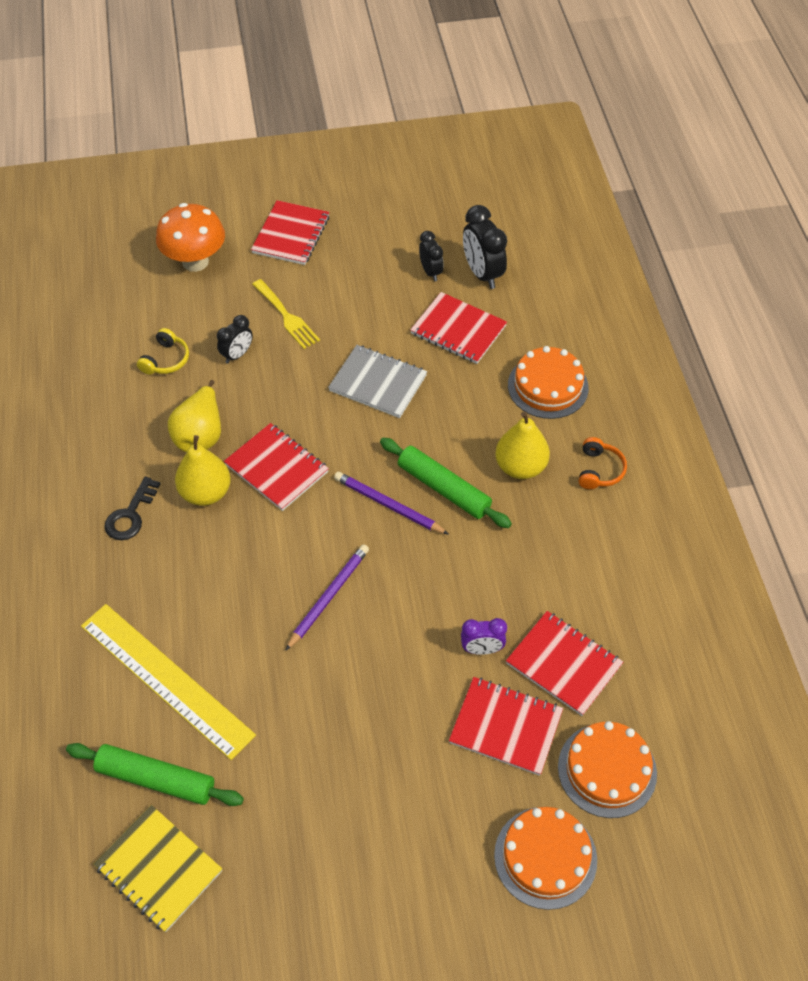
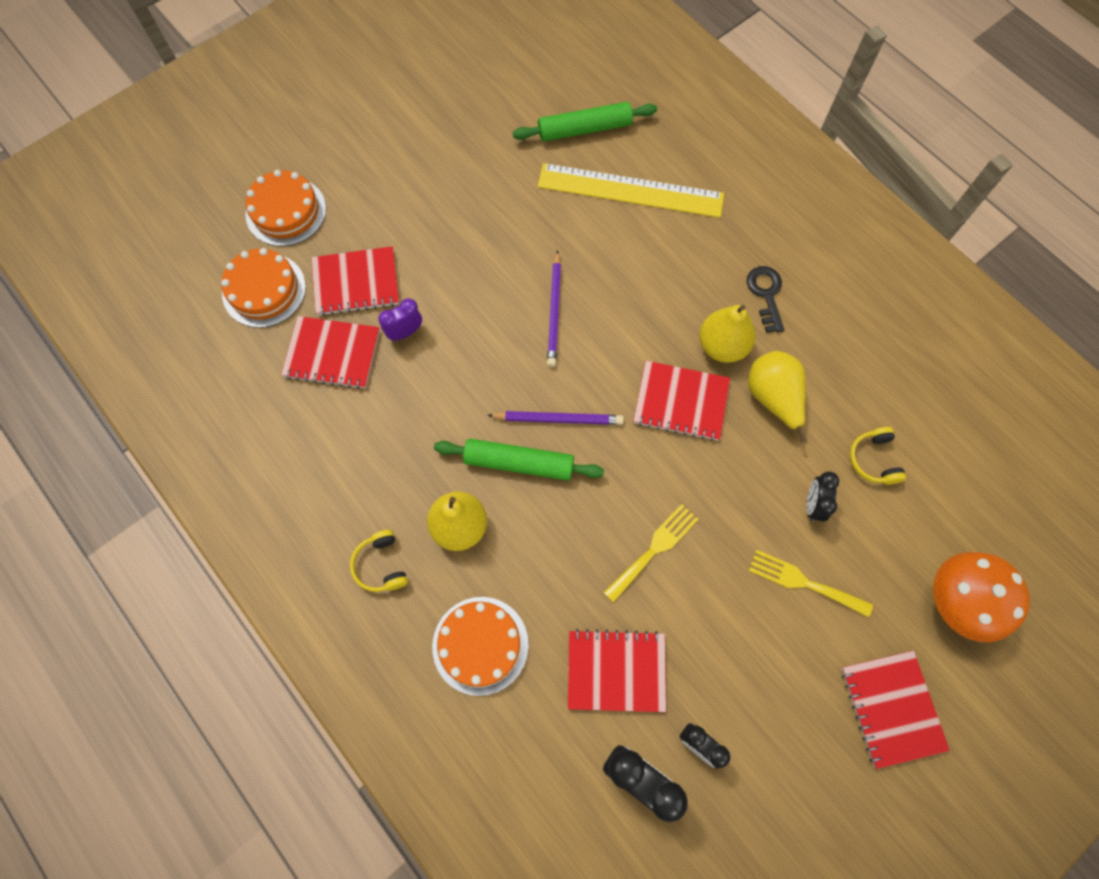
camera: 150 degrees right, 15 degrees up
yellow notebook [94,805,222,932] -> none
grey notebook [328,345,427,418] -> yellow fork [603,504,699,603]
orange headphones [579,437,627,489] -> yellow headphones [350,530,408,592]

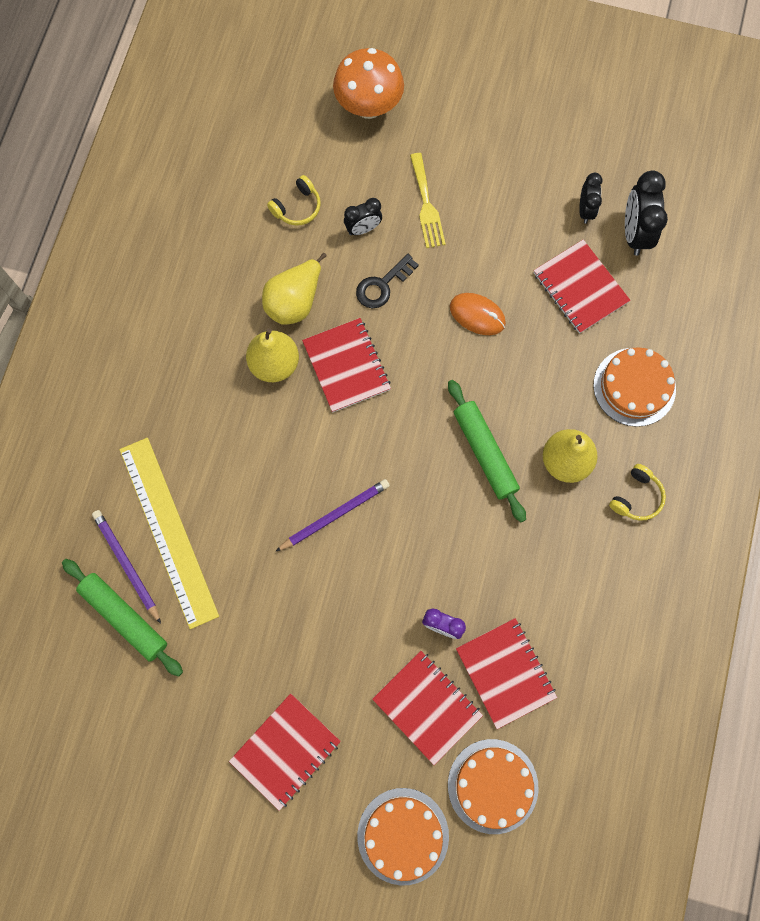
camera: 125 degrees left, 5 degrees up
purple pencil [487,411,624,425] -> purple pencil moved to [92,510,161,624]
yellow fork [603,504,699,603] -> orange mouse [450,293,506,335]
black key [747,266,784,333] -> black key moved to [356,254,419,308]
red notebook [841,651,950,769] -> red notebook moved to [229,693,341,811]

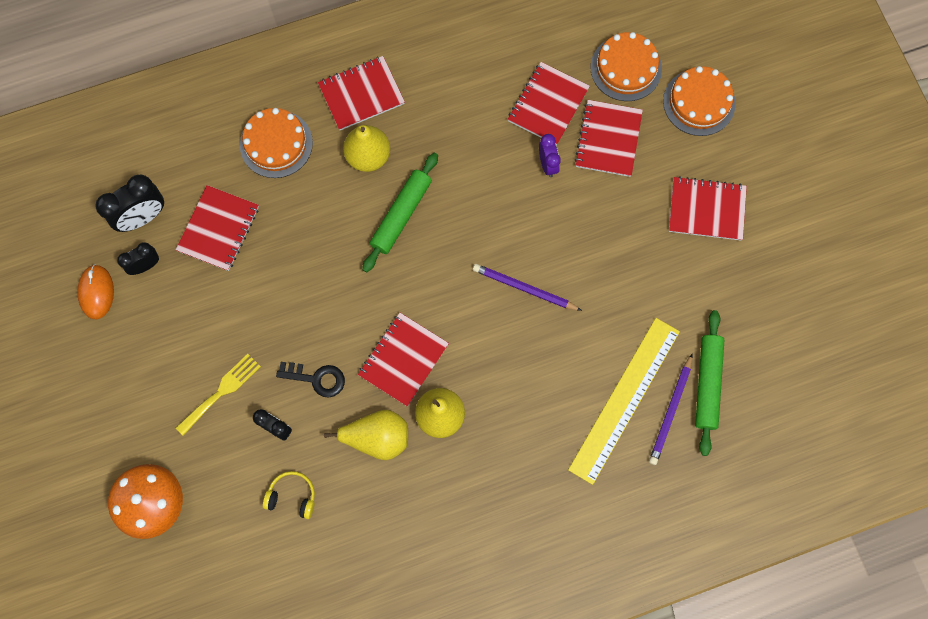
camera: 125 degrees left, 0 degrees up
orange mouse [450,293,506,335] -> orange mouse moved to [77,264,114,320]
yellow headphones [609,464,666,521] -> red notebook [318,56,405,130]

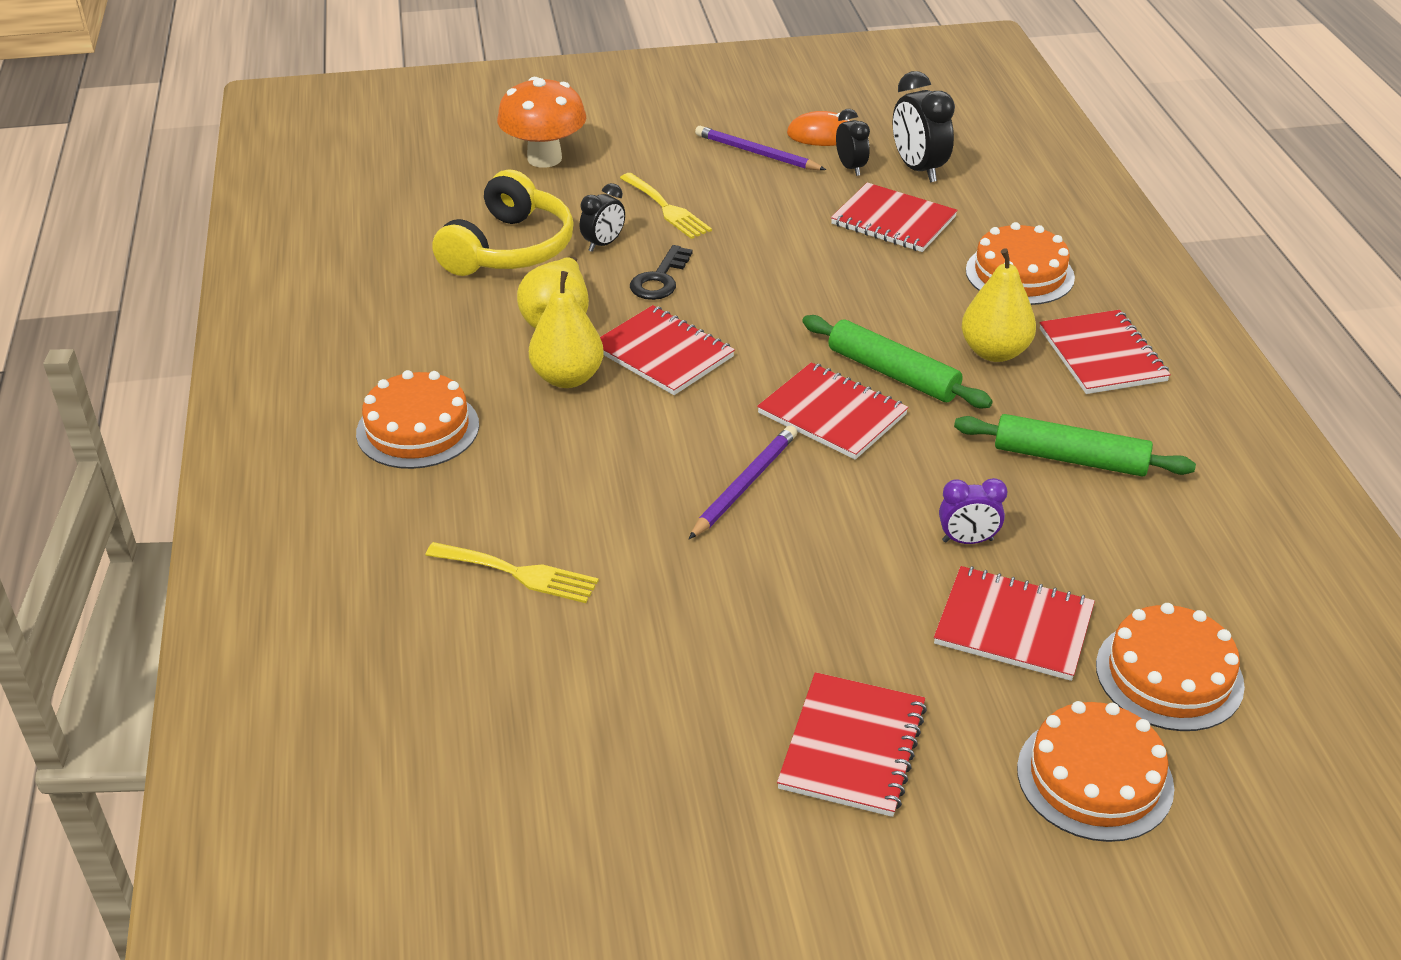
camera: 100 degrees right, 35 degrees down
yellow headphones [263,471,315,519] -> yellow headphones [432,170,574,276], size x2.03
red notebook [508,62,590,145] -> red notebook moved to [757,362,909,460]
yellow ruler [568,318,680,485] -> yellow fork [425,542,599,603]
purple pencil [649,354,692,465] -> purple pencil moved to [695,126,826,170]
green rolling pin [695,310,724,456] -> green rolling pin moved to [954,414,1196,477]
none -> orange cake [356,370,479,469]

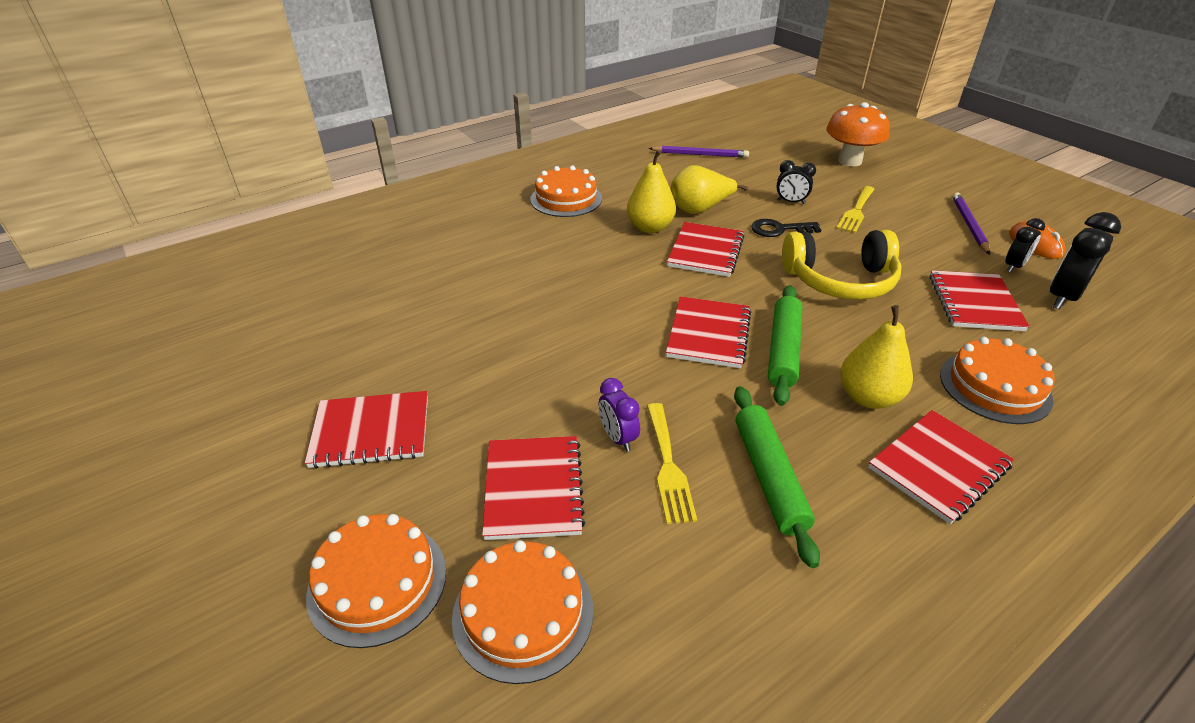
camera: 65 degrees right, 0 degrees up
yellow fork [425,542,599,603] -> yellow fork moved to [647,403,697,524]
yellow headphones [432,170,574,276] -> yellow headphones moved to [782,230,901,300]
purple pencil [689,425,797,539] -> purple pencil moved to [648,146,749,158]

